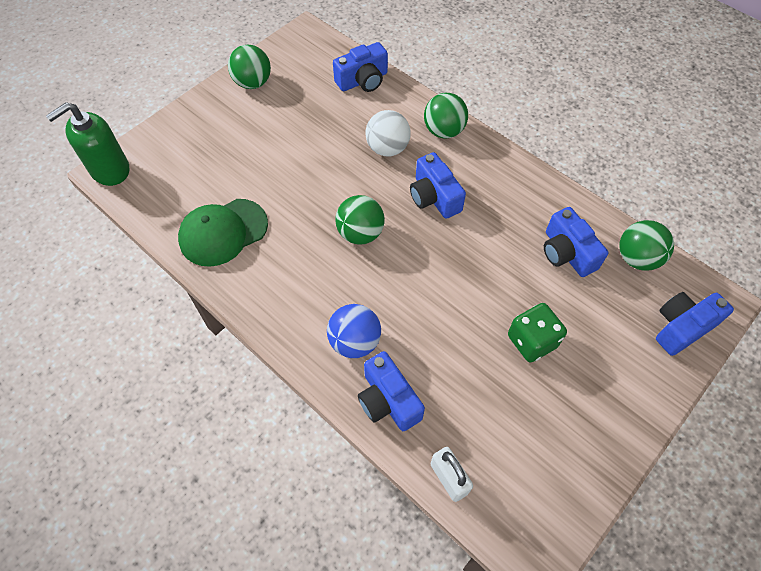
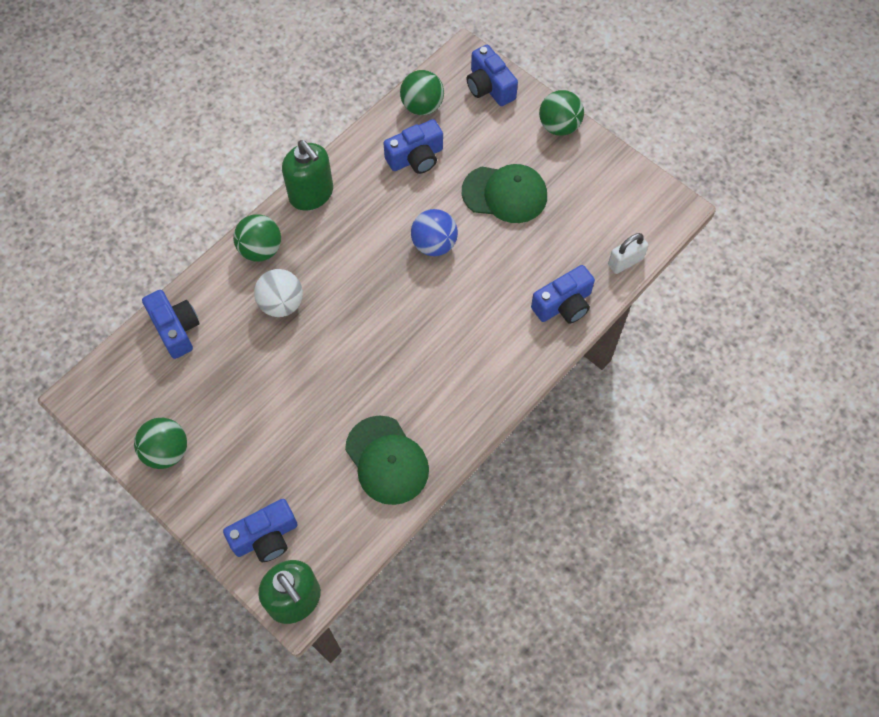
camera: 90 degrees left, 5 degrees up
blue ball [327,304,381,358] -> blue ball moved to [411,209,458,256]
green ball [335,195,385,245] -> green ball moved to [539,90,584,136]
blue camera [410,152,466,219] -> blue camera moved to [223,499,298,562]
green dice [508,303,567,363] -> green cap [462,164,547,223]
none -> green soap dispenser [282,140,333,211]

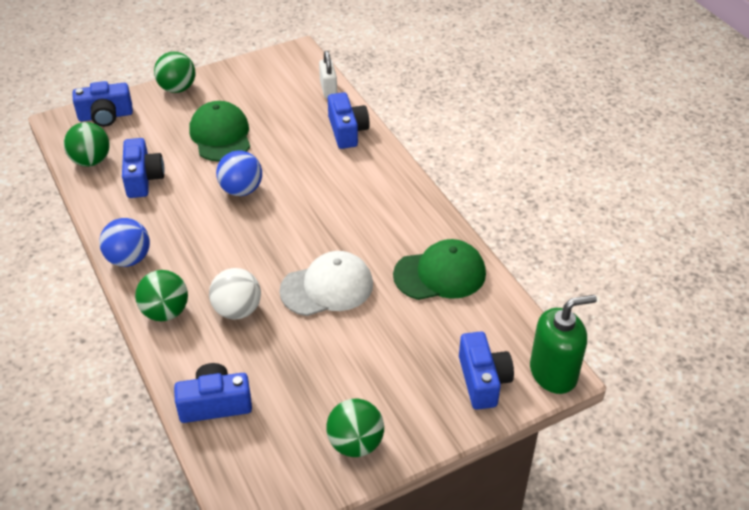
camera: 70 degrees left, 20 degrees down
green soap dispenser [282,140,333,211] -> blue ball [99,218,150,267]
green cap [462,164,547,223] -> green cap turned 45 degrees counterclockwise [190,101,250,162]
none -> white cap [279,251,373,316]

